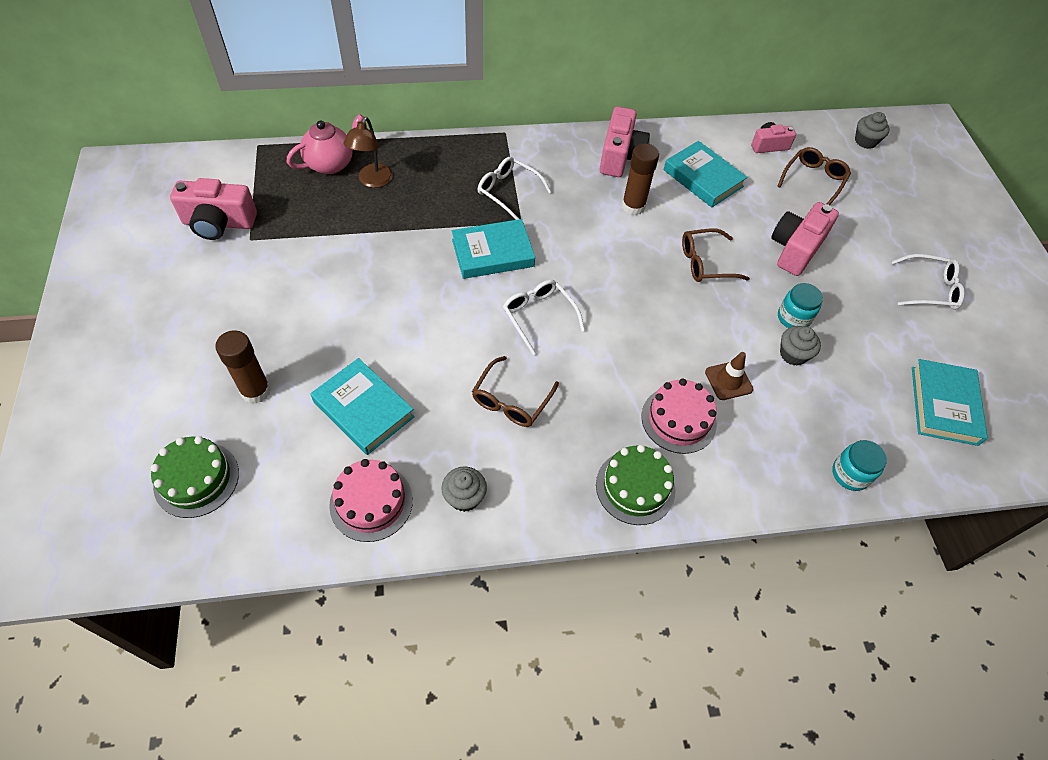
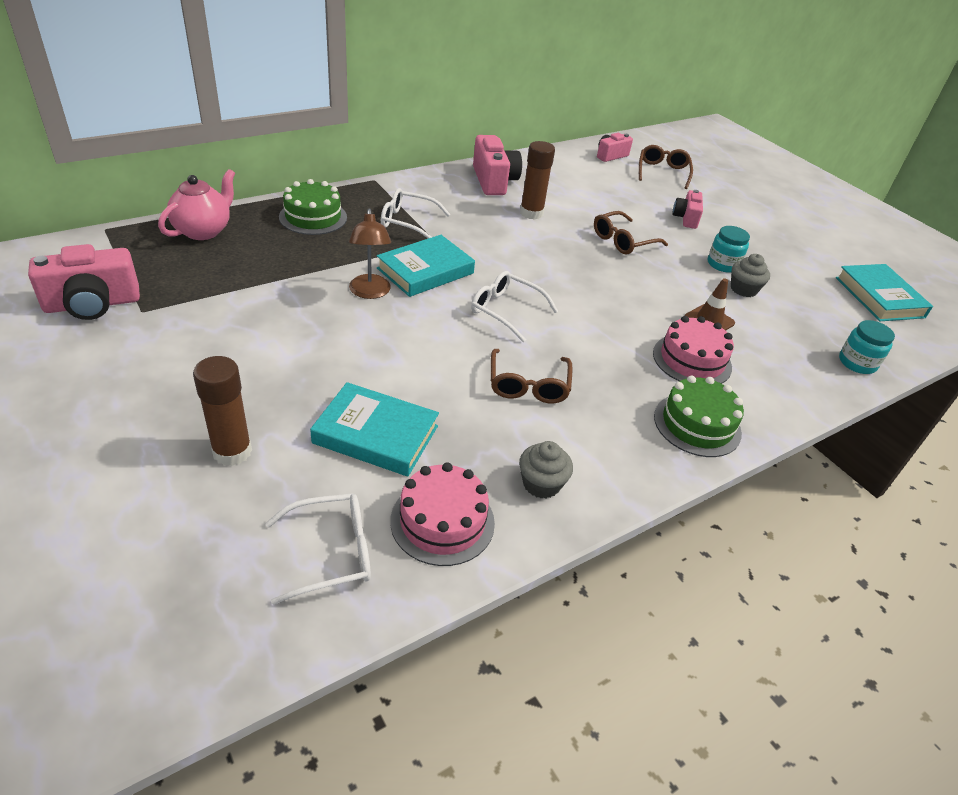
camera: 25 degrees left, 15 degrees down
green cake [151,436,239,518] -> green cake moved to [279,179,347,235]
brown lamp [343,117,393,188] -> brown lamp moved to [349,208,391,299]
turquoise book [663,141,748,208] -> none
pink camera [771,202,839,276] -> pink camera [672,190,703,229], size x0.61
grey cupcake [855,112,890,149] -> none
white glasses [892,254,965,310] -> white glasses moved to [265,493,371,605]

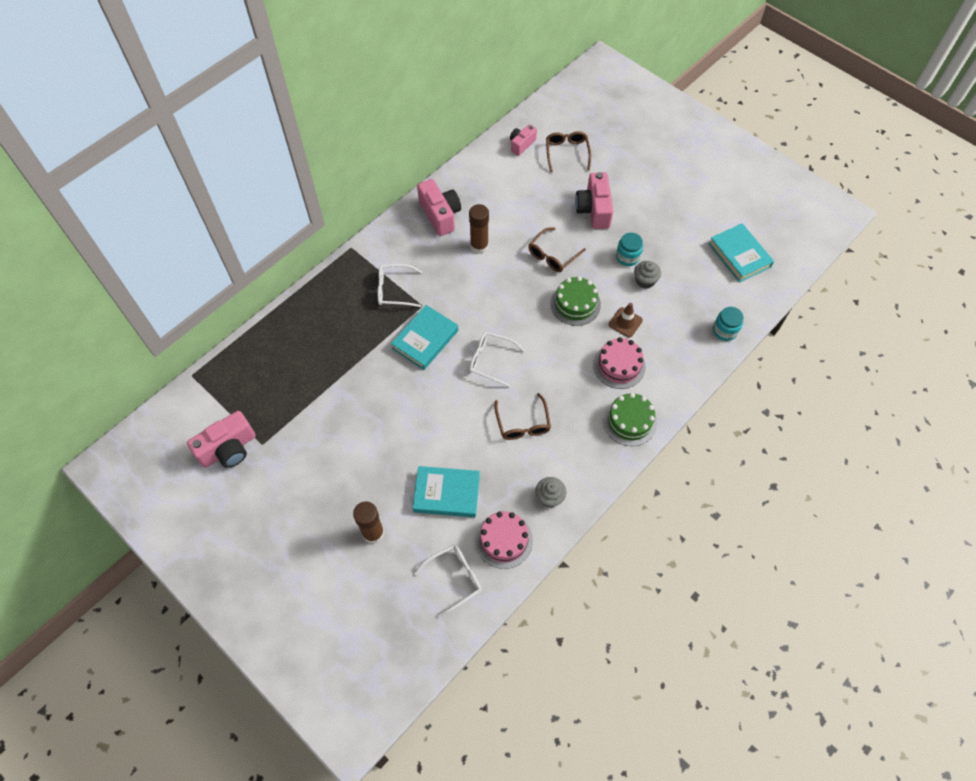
camera: 10 degrees left, 20 degrees up
pink teapot [158,169,235,240] -> none
green cake [279,179,347,235] -> green cake moved to [551,276,601,326]
brown lamp [349,208,391,299] -> none
pink camera [672,190,703,229] -> pink camera [575,172,614,229], size x1.65

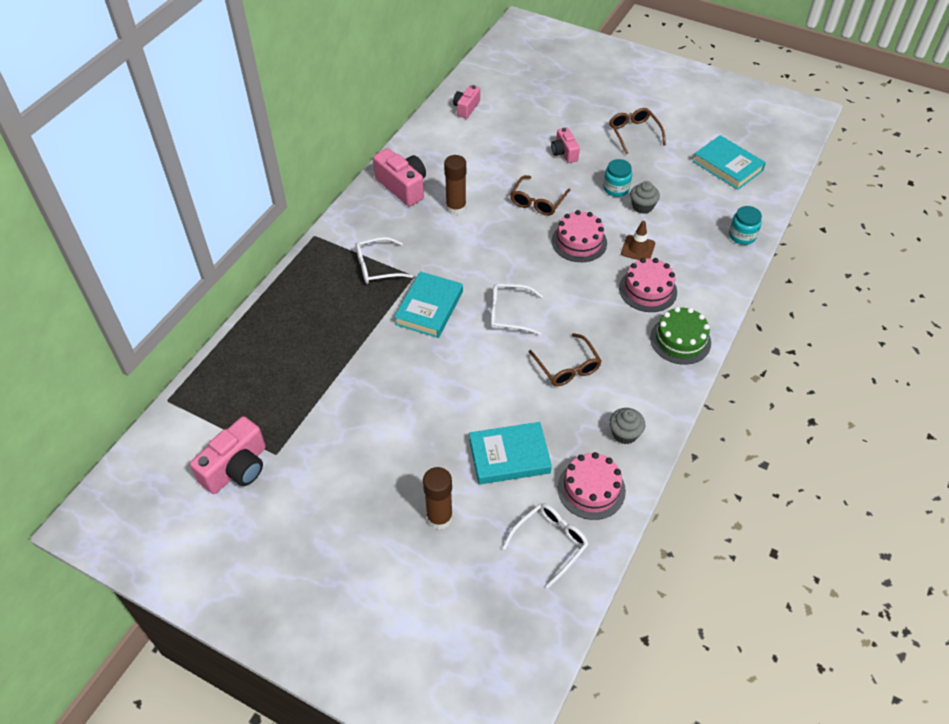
camera: 15 degrees left, 10 degrees down
brown glasses [546,131,591,172] -> brown glasses moved to [609,108,666,154]
green cake [551,276,601,326] -> pink cake [552,210,607,262]
pink camera [575,172,614,229] -> pink camera [551,128,580,163], size x0.61

